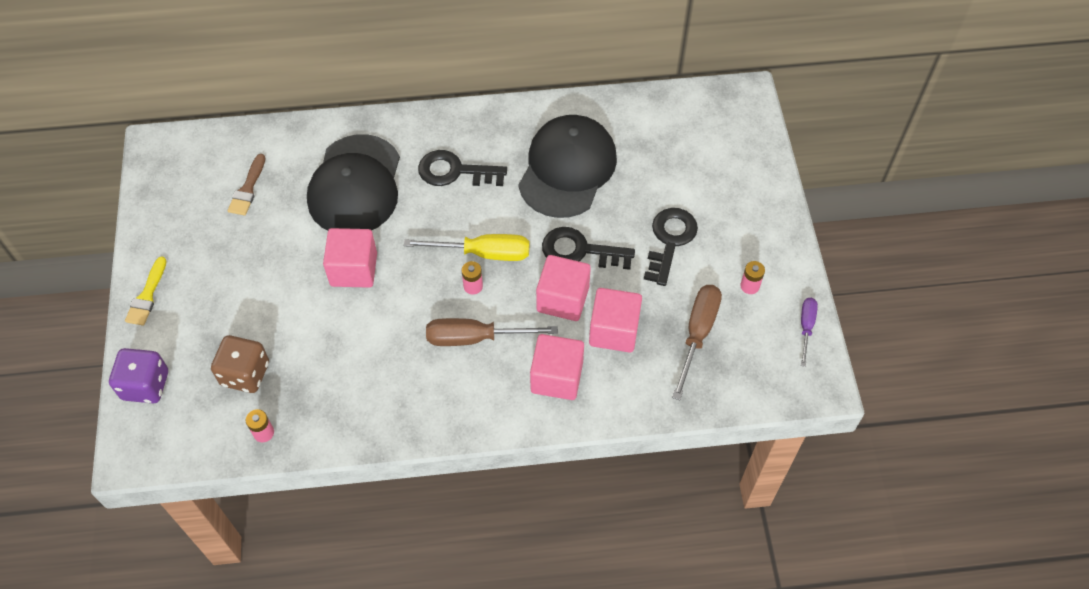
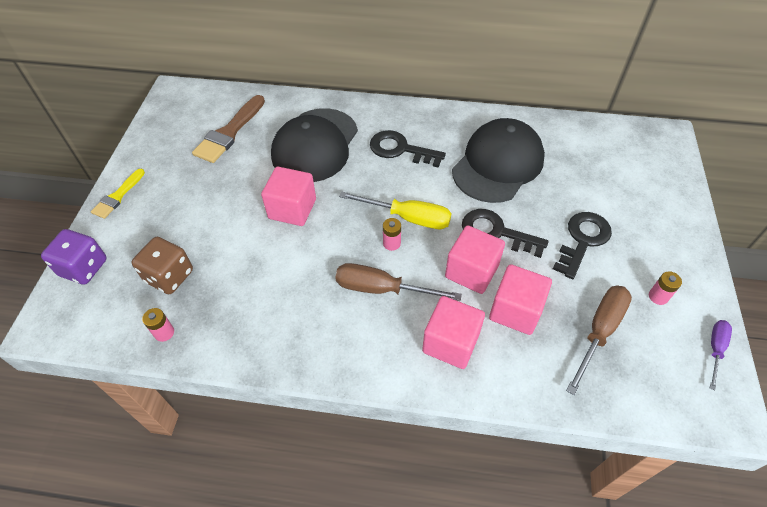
camera: 15 degrees right, 5 degrees down
brown brush [228,154,265,216] -> brown brush [192,95,265,163], size x1.63

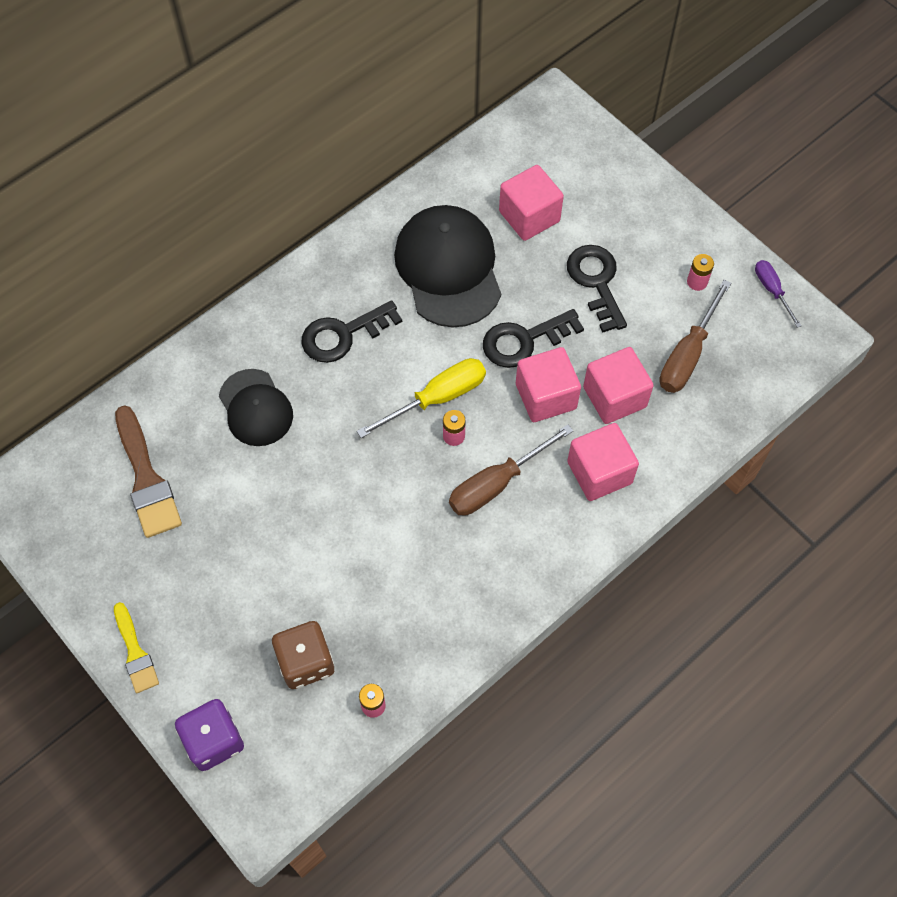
camera: 50 degrees left, 10 degrees up
pink cube [261,167,316,226] -> pink cube moved to [499,165,564,241]
black cap [271,108,358,182] -> black cap [219,369,293,446], size x0.61
brown screwdriver [566,285,632,395] -> brown screwdriver turned 135 degrees counterclockwise [659,280,731,393]

